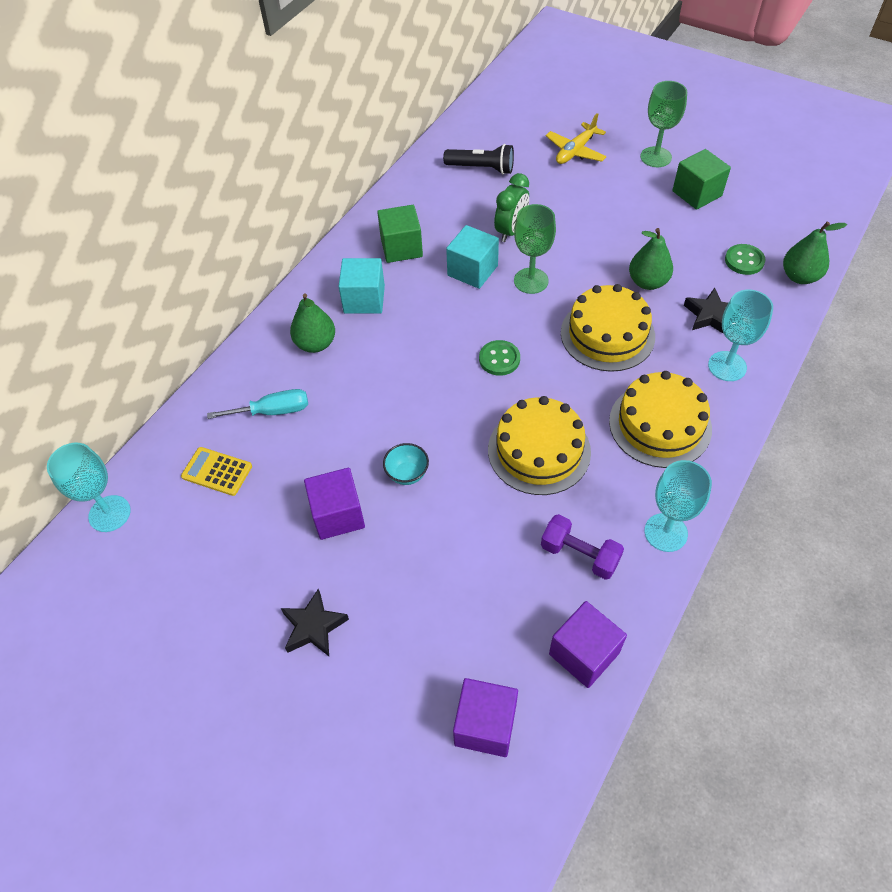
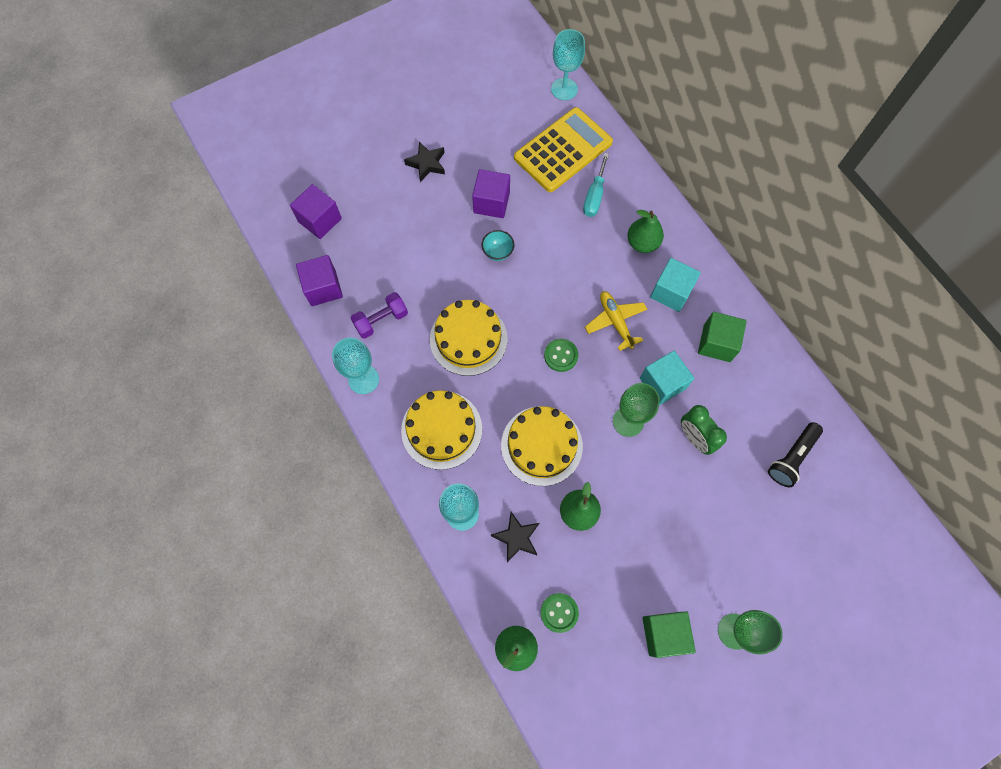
camera: 115 degrees right, 15 degrees up
yellow calculator [181,447,252,496] -> yellow calculator [514,107,613,192], size x2.08
yellow plane [546,113,607,164] -> yellow plane moved to [585,291,647,351]

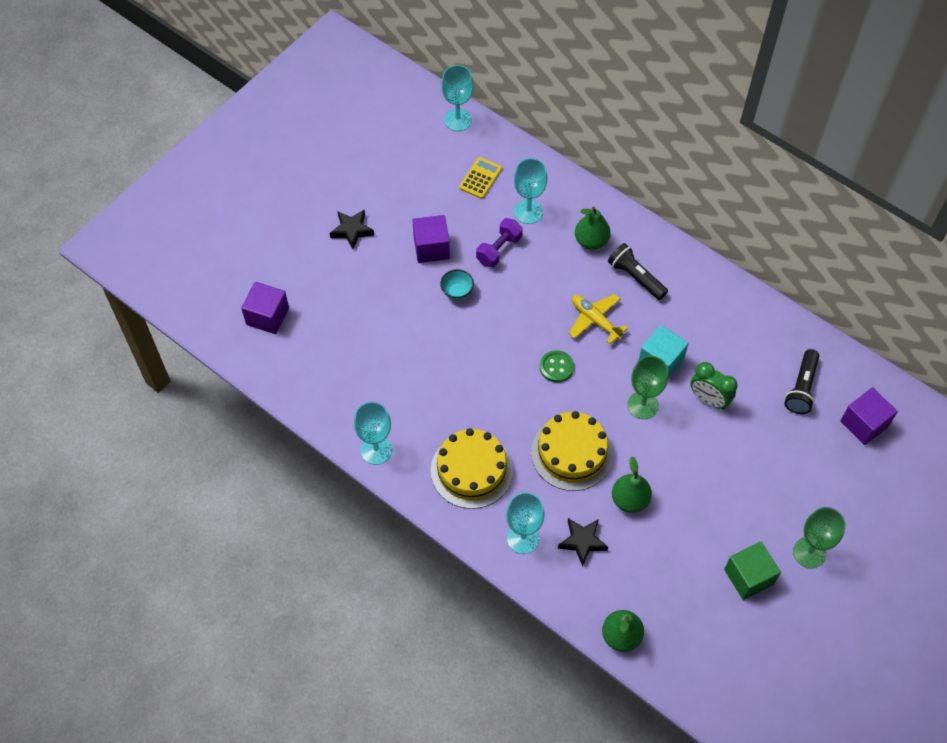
camera: 20 degrees left, 10 degrees down
purple cube [296,255,343,306] -> purple cube moved to [840,387,898,445]
purple dumbbell [351,292,408,339] -> purple dumbbell moved to [476,218,523,268]
yellow cake [430,300,508,376] -> none
yellow calculator [514,107,613,192] -> yellow calculator [459,157,502,199], size x0.48
green button [540,593,579,633] -> none
turquoise screwdriver [583,153,609,217] -> turquoise goblet [514,158,547,224]
turquoise cube [650,258,701,312] -> black flashlight [608,243,668,300]
green cube [698,312,747,362] -> none

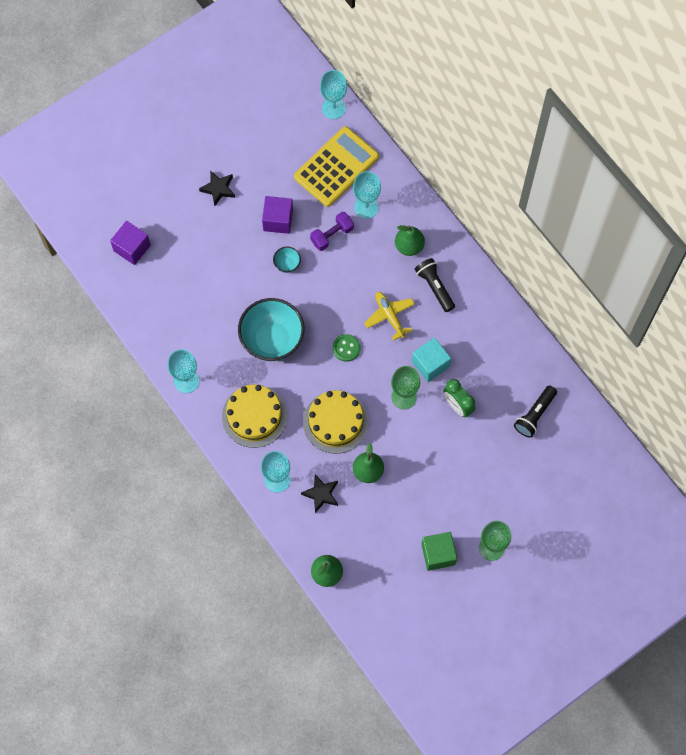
camera: 15 degrees right, 10 degrees up
yellow calculator [459,157,502,199] -> yellow calculator [294,126,379,207], size x2.08
purple cube [840,387,898,445] -> none
none -> turquoise bowl [238,298,305,361]

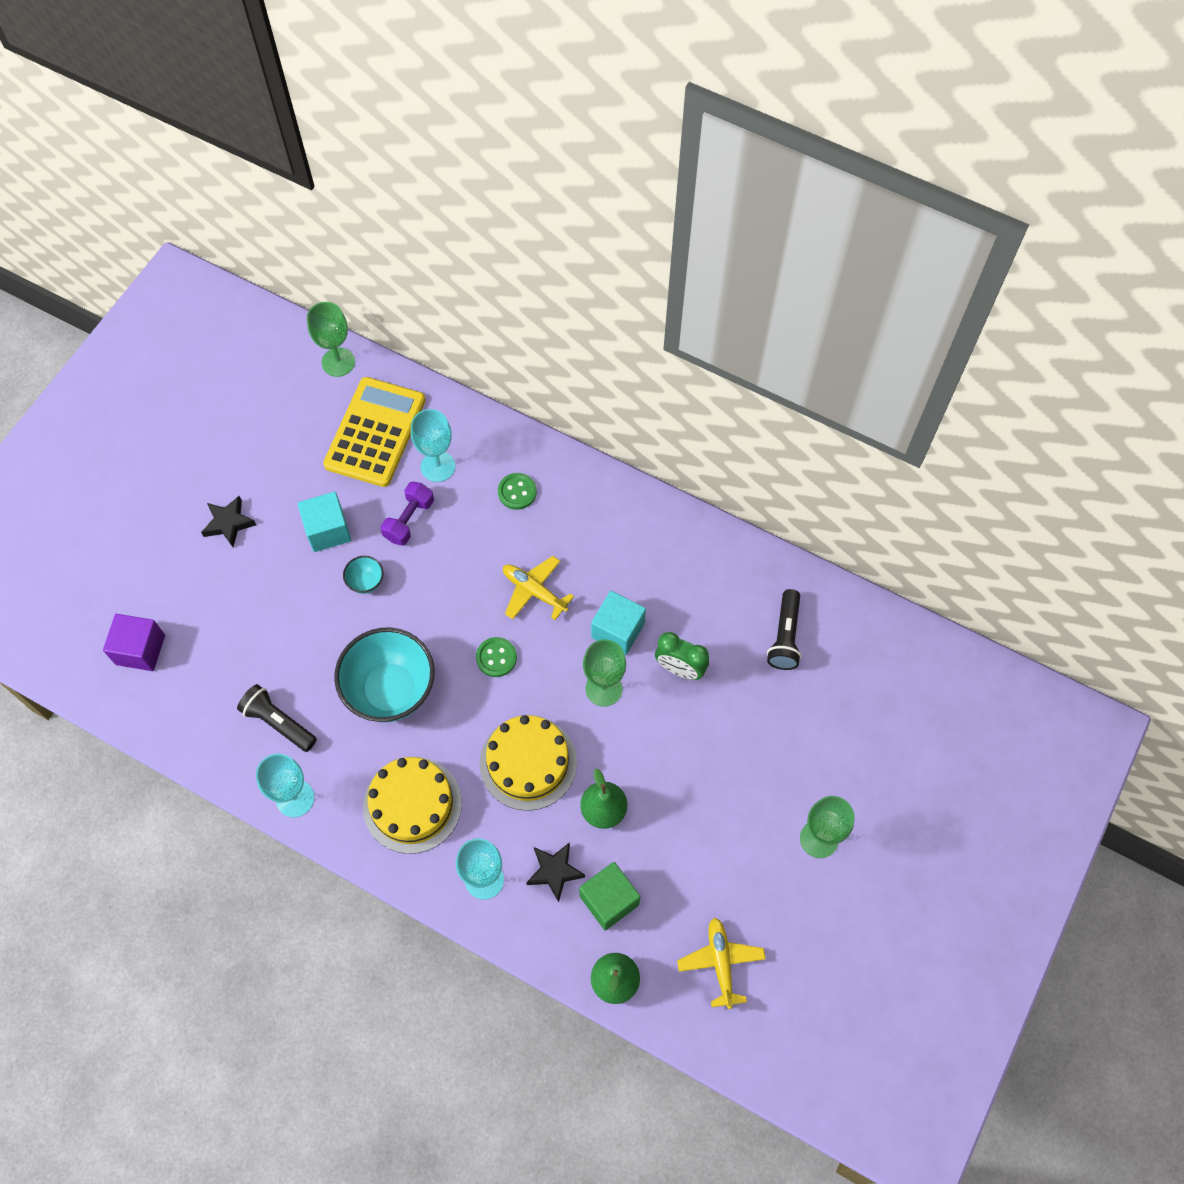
camera: 25 degrees left, 5 degrees down
purple cube [262,196,293,234] -> turquoise cube [298,492,351,552]
turquoise goblet [320,70,347,119] -> green goblet [307,302,355,377]
green pear [395,225,425,256] -> green button [498,473,537,510]
black flashlight [415,258,455,312] -> black flashlight moved to [237,684,317,752]
green cube [421,532,457,571] -> green cube moved to [579,862,641,931]
none -> yellow plane [677,917,766,1009]

